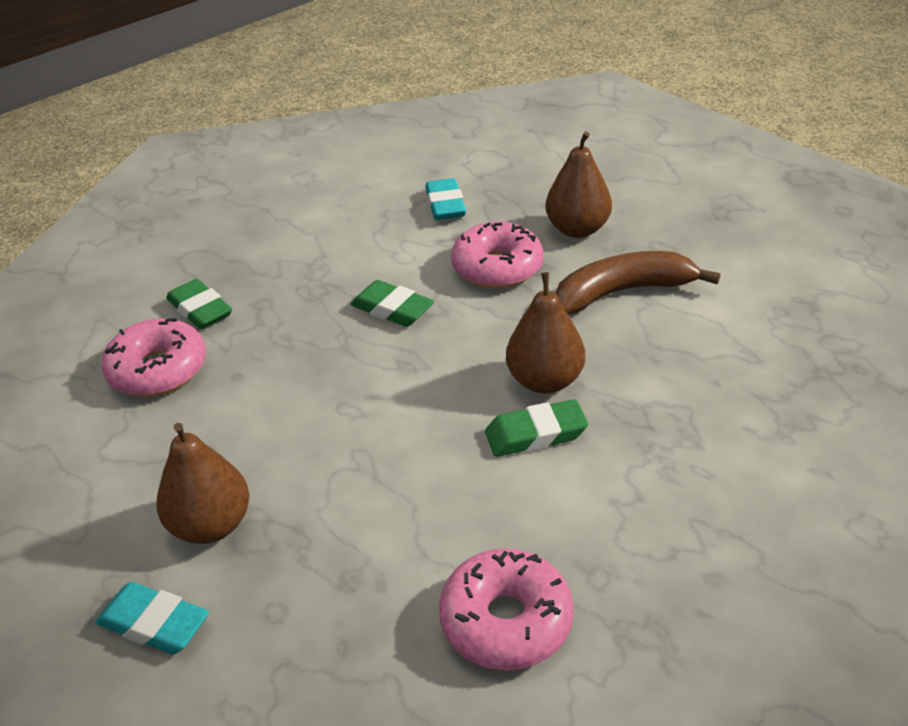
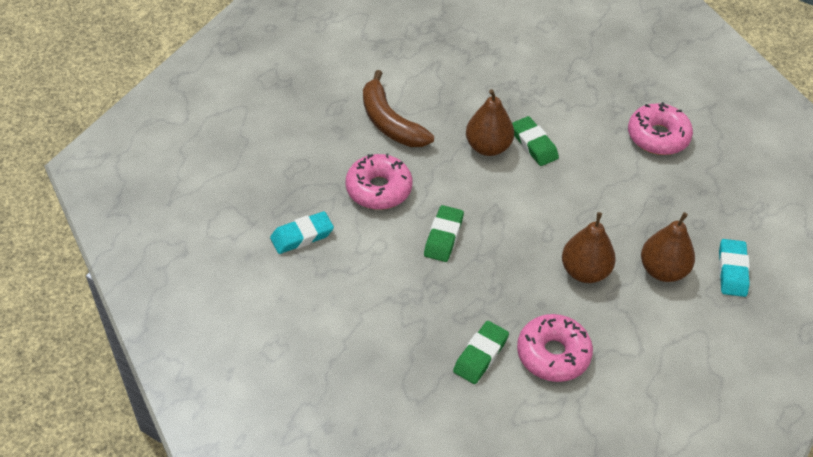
camera: 110 degrees left, 10 degrees up
brown pear [545,131,612,238] -> brown pear moved to [562,212,616,283]

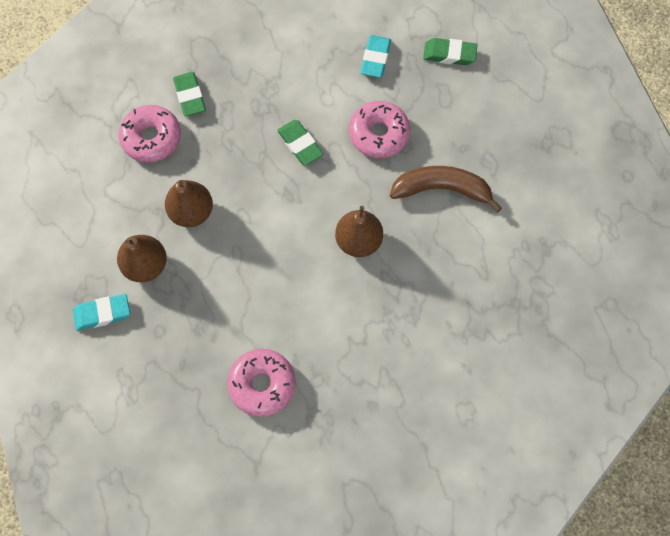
camera: 130 degrees right, 20 degrees up
green eraser [512,116,559,166] -> green eraser moved to [423,38,477,65]
turquoise eraser [719,239,750,297] -> turquoise eraser turned 60 degrees counterclockwise [73,294,130,331]

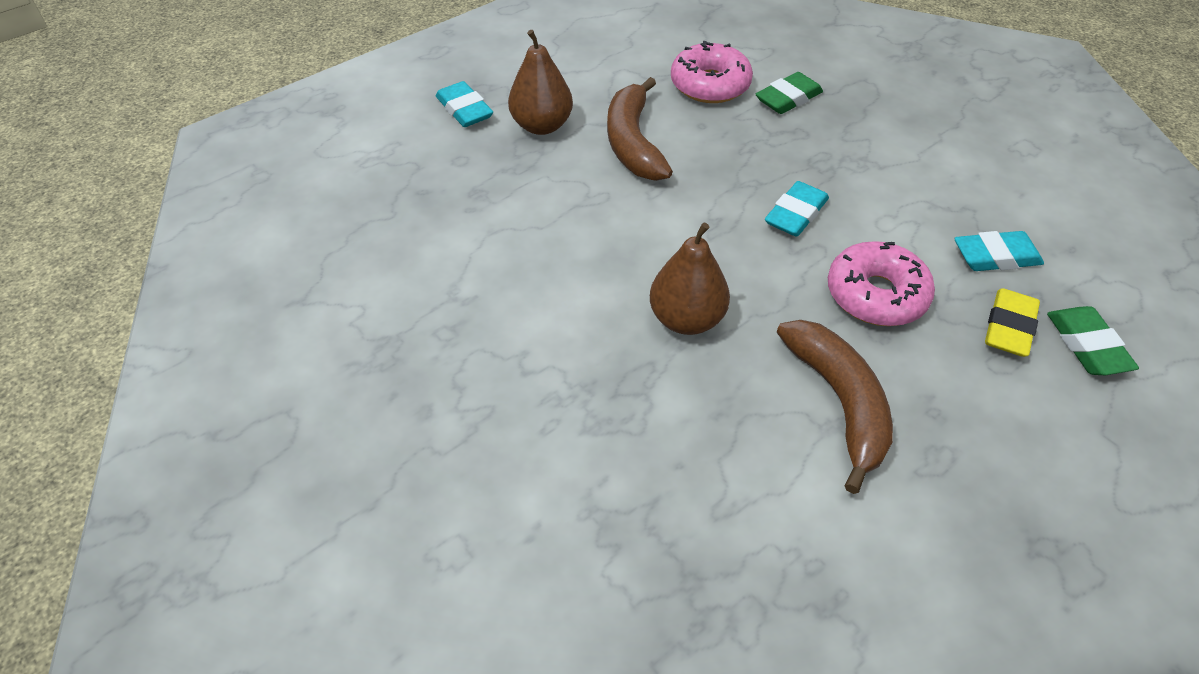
camera: 70 degrees right, 20 degrees down
brown pear [165,180,213,227] -> brown banana [607,77,673,181]
pink donut [227,349,295,417] -> none
green eraser [277,120,323,166] -> turquoise eraser [765,181,829,237]
none -> yellow eraser [985,288,1040,357]

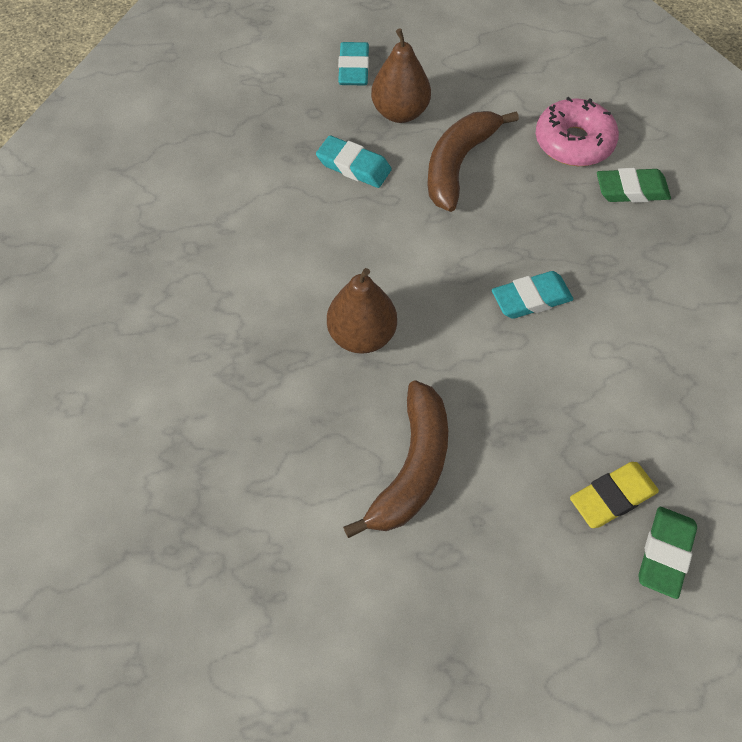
camera: 35 degrees right, 10 degrees up
pink donut [828,241,935,326] -> none
turquoise eraser [954,231,1044,271] -> turquoise eraser moved to [316,135,392,188]

